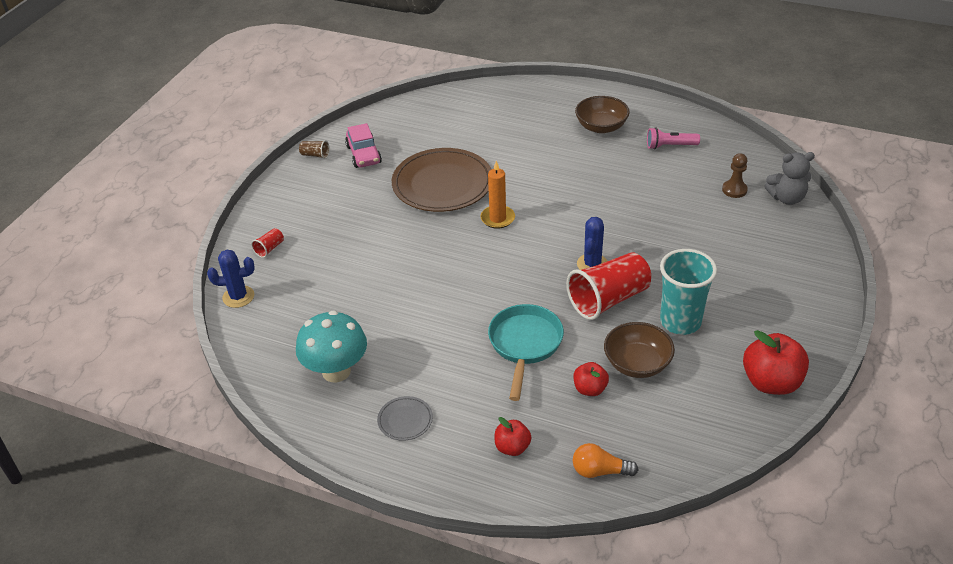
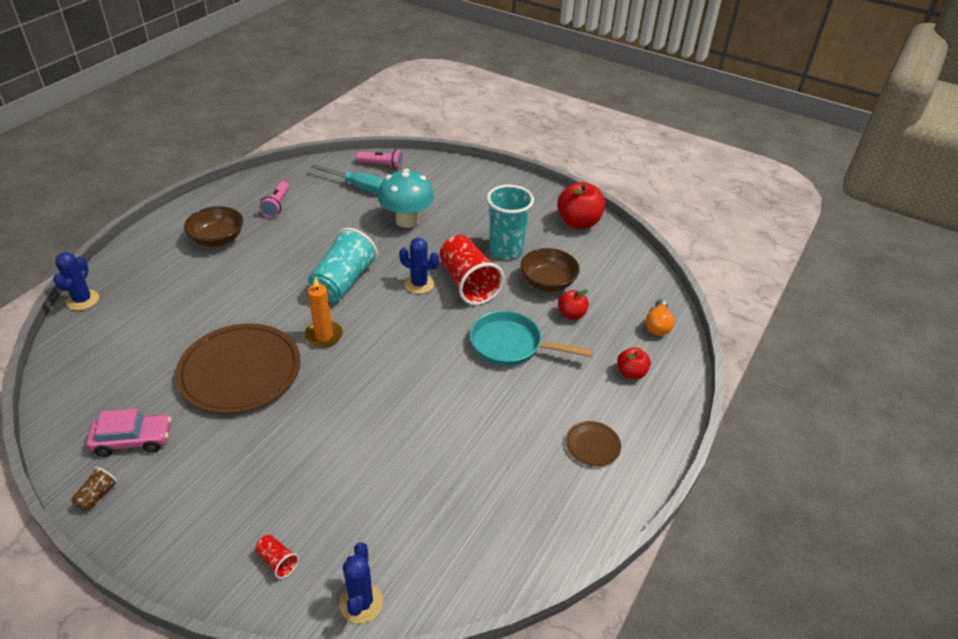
camera: 85 degrees left, 0 degrees up
turquoise mushroom [296,310,367,383] -> turquoise mushroom moved to [378,169,434,228]
grey plate [377,396,433,441] -> brown plate [566,421,621,466]
brown pawn [722,153,748,198] -> turquoise screwdriver [311,164,384,194]
grey teddy bear [764,152,815,205] -> pink flashlight [356,150,403,170]
none -> blue cactus [53,252,99,310]
none -> turquoise cup [308,228,378,302]

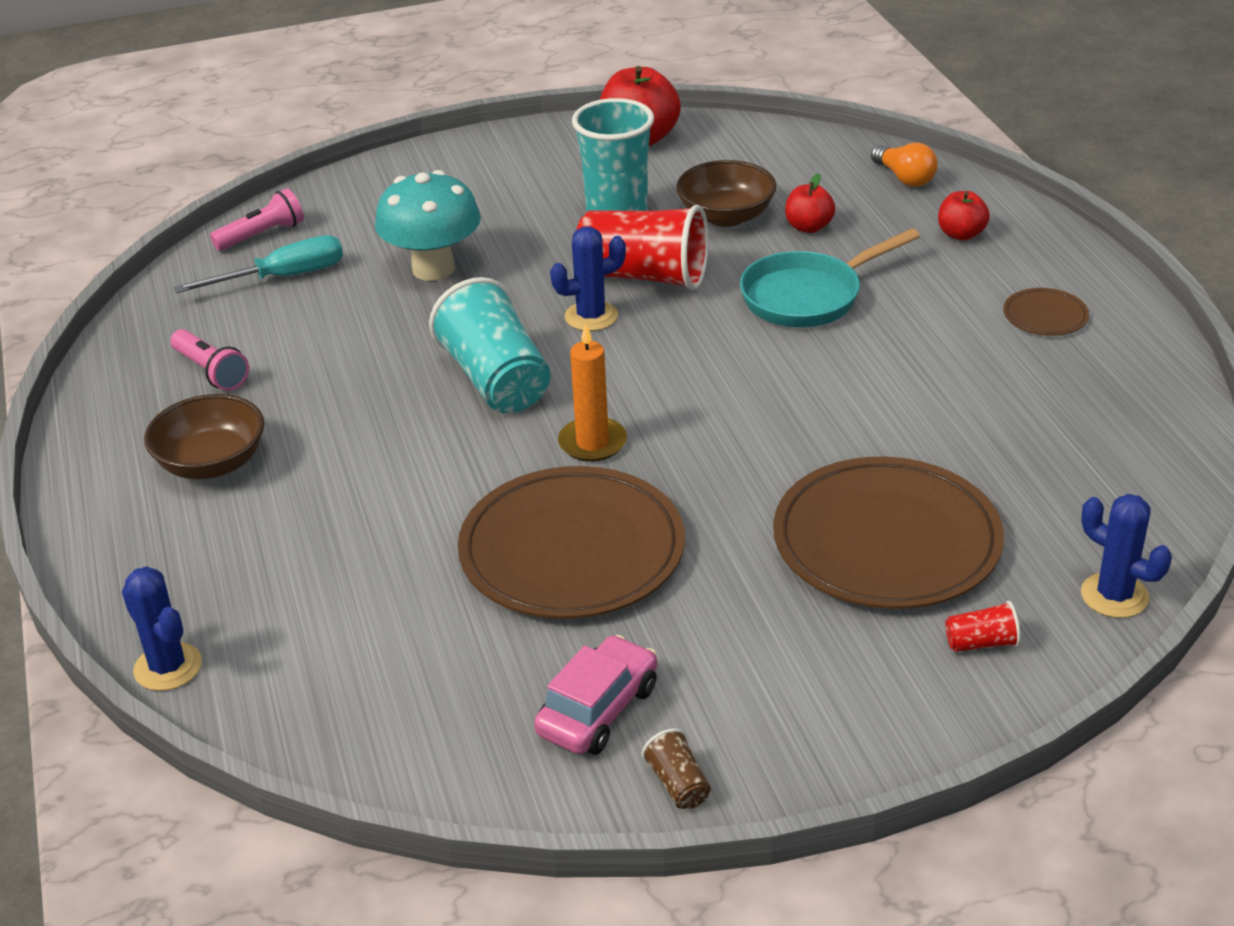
camera: 45 degrees left, 5 degrees down
none -> brown plate [773,457,1004,609]

